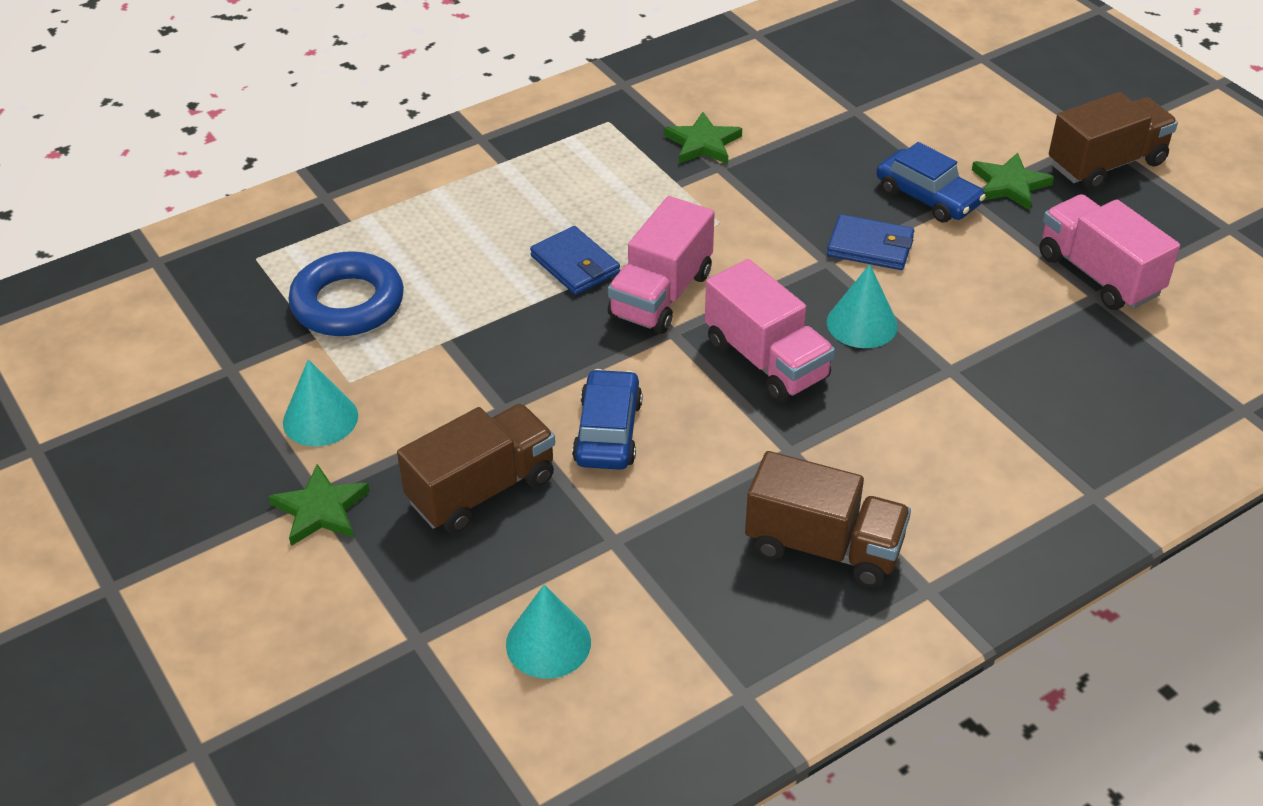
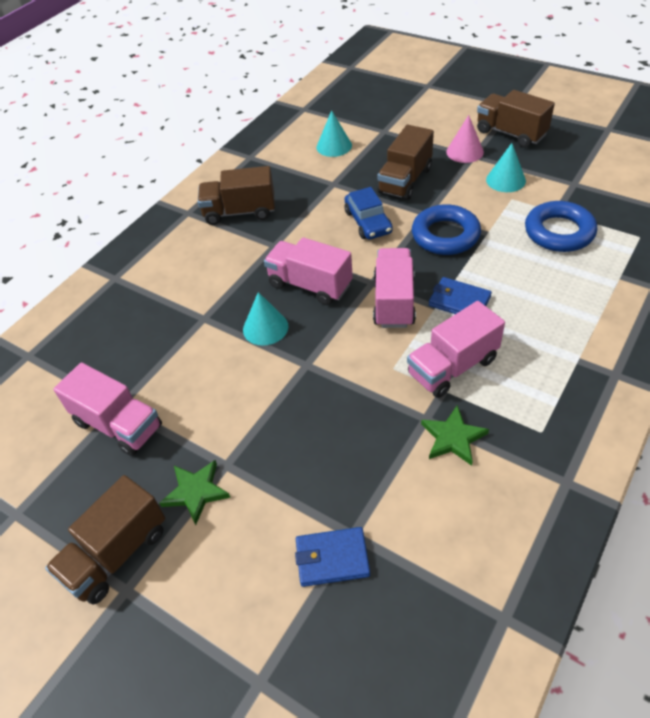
camera: 160 degrees right, 5 degrees up
green star [269,464,370,546] -> pink cone [446,115,484,163]
blue wallet [827,214,914,270] -> blue wallet moved to [295,527,370,587]
blue car [876,142,986,223] -> none
none -> pink truck [407,301,505,398]
none -> blue ring [412,204,481,255]
none -> brown truck [477,90,555,148]

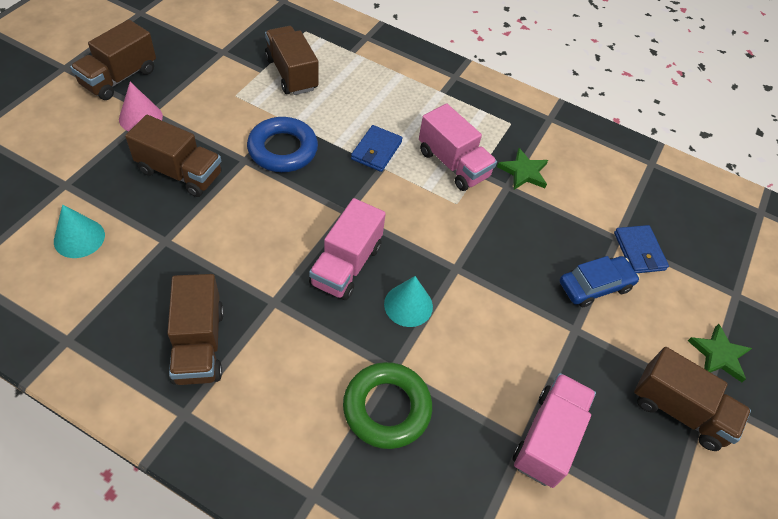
camera: 105 degrees left, 5 degrees up
green star [159,460,231,525] -> green star moved to [688,324,752,382]
blue car [345,187,393,239] -> blue car moved to [560,256,640,307]
pink truck [373,248,416,328] -> none
turquoise cone [486,143,526,192] -> none
blue ring [525,201,597,252] -> brown truck [265,26,318,95]
none -> green ring [343,362,432,449]

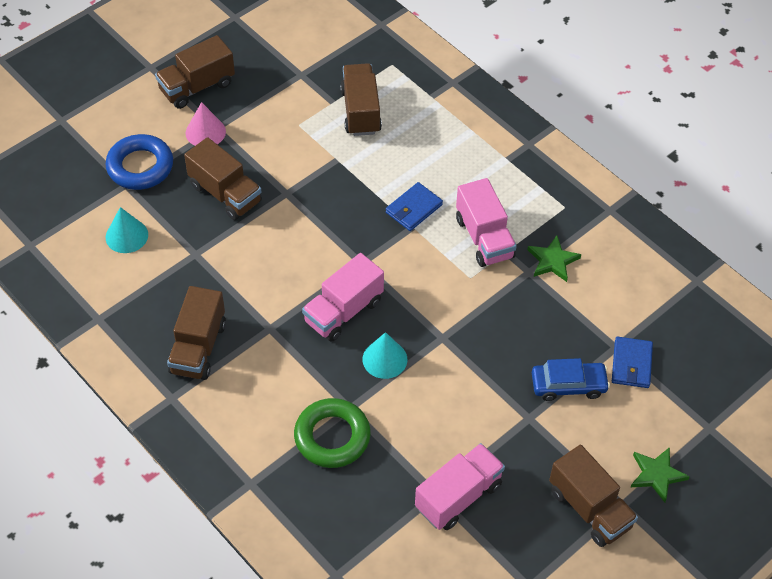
camera: 25 degrees right, 0 degrees up
blue ring [247,117,318,172] -> blue ring moved to [105,134,173,190]

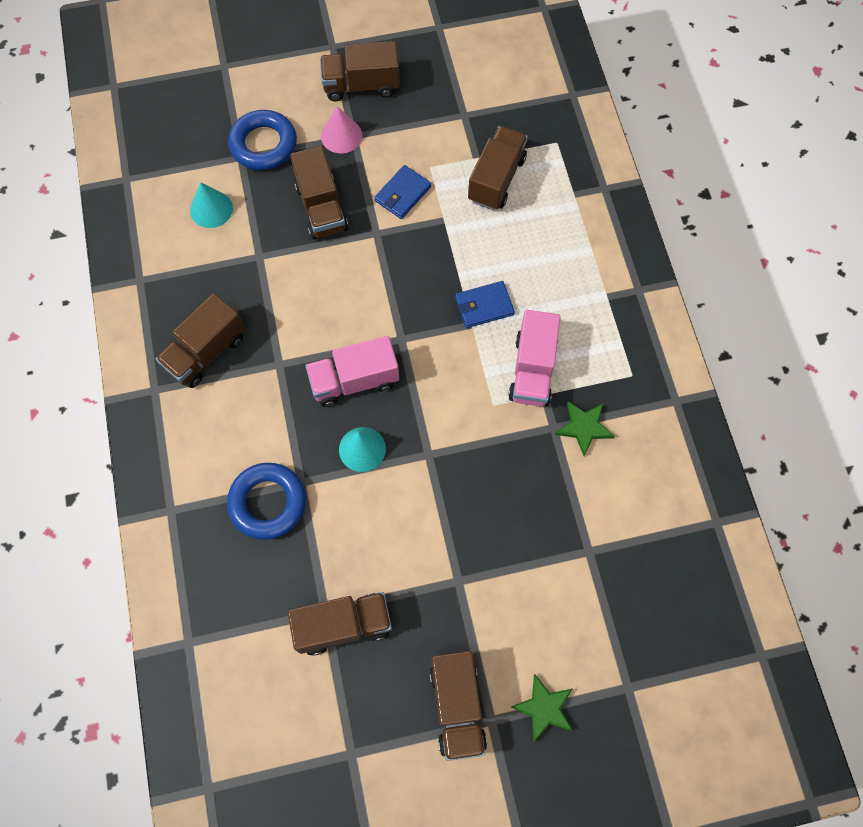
camera: 30 degrees right, 15 degrees up
green ring [294,398,371,468] -> blue ring [227,463,306,540]
pink truck [415,443,505,530] -> brown truck [288,592,392,656]
blue car [532,358,610,401] -> none
blue wallet [612,337,653,388] -> blue wallet moved to [374,165,431,219]

